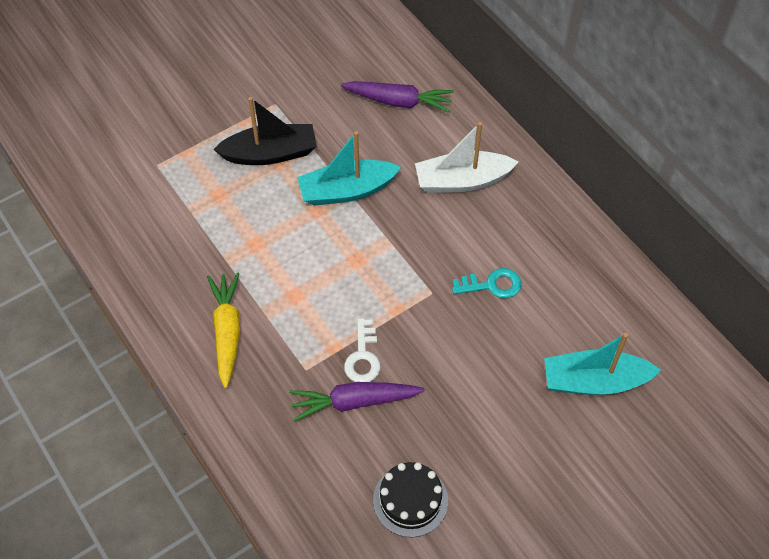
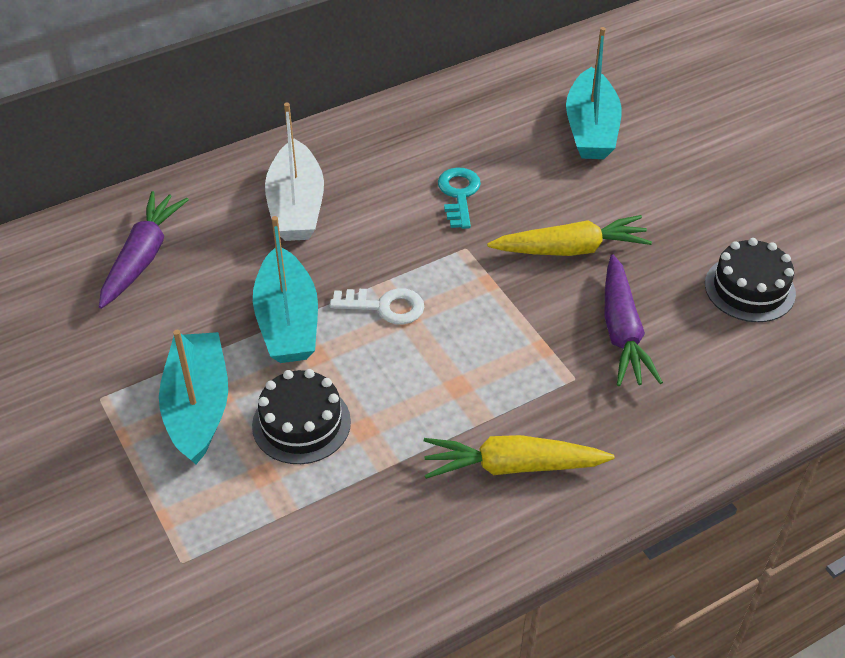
camera: 85 degrees left, 10 degrees down
black boat [213,97,317,165] -> turquoise boat [159,330,228,465]
white key [344,318,381,382] -> white key moved to [330,288,424,325]
none -> black cake [252,369,351,464]
none -> yellow carrot [487,215,652,256]

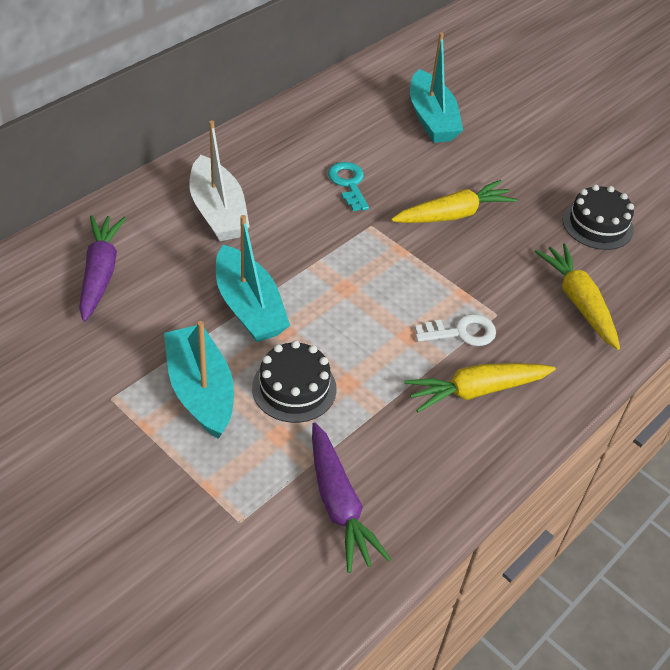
camera: 20 degrees left, 0 degrees up
white key [330,288,424,325] -> white key moved to [415,314,496,346]
purple carrot [605,255,663,386] -> purple carrot moved to [312,422,391,573]
none -> yellow carrot [535,244,620,350]

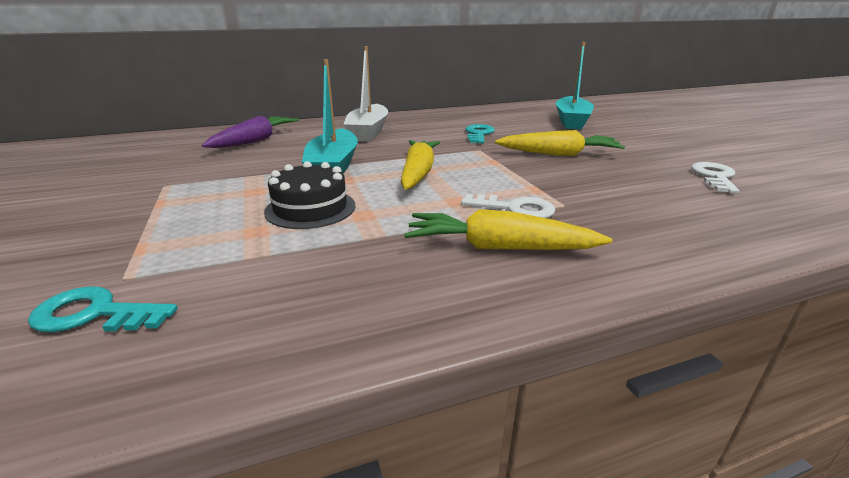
camera: 30 degrees right, 20 degrees down
turquoise boat [164,321,234,439] -> none
purple carrot [312,422,391,573] -> none
yellow carrot [535,244,620,350] -> yellow carrot moved to [400,140,440,190]
black cake [562,184,634,250] -> white key [691,162,739,194]
none -> turquoise key [28,286,177,332]

